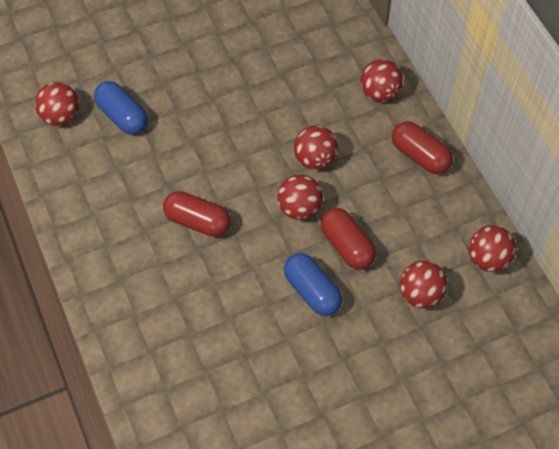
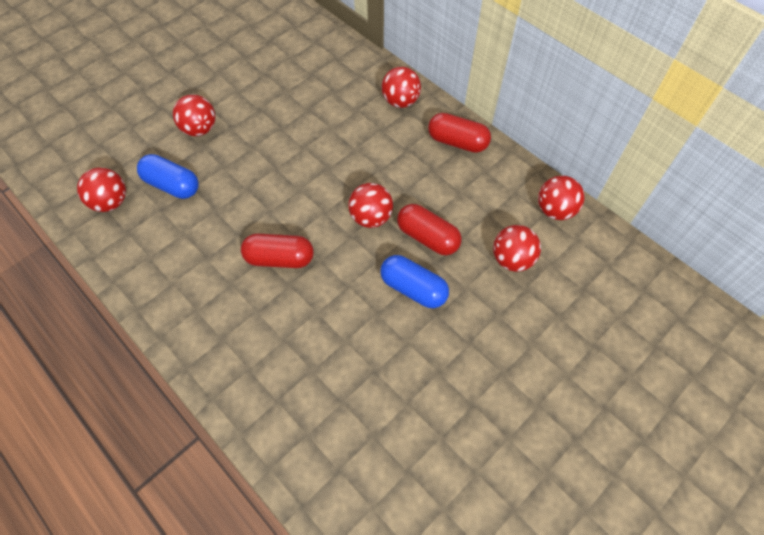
camera: 20 degrees left, 0 degrees up
red ball [294,125,338,170] -> red ball moved to [173,94,216,136]

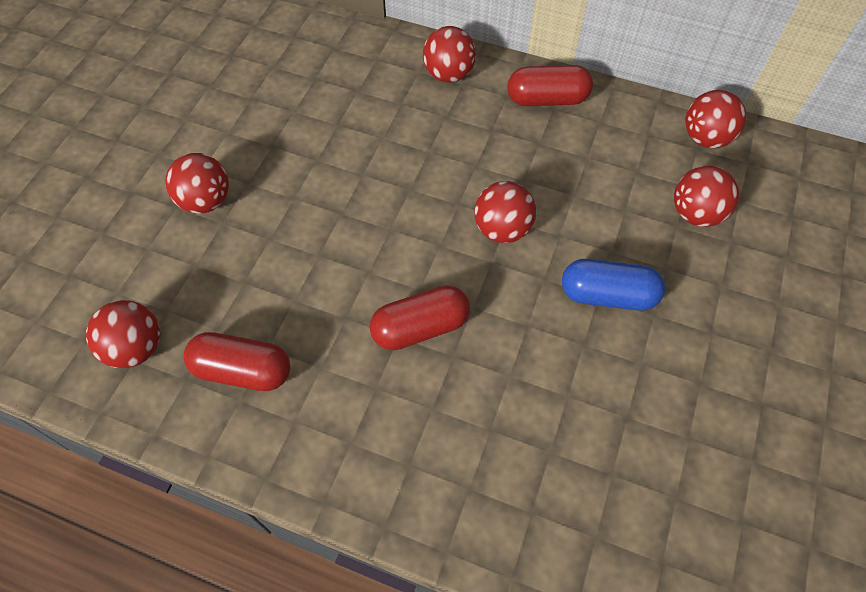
camera: 25 degrees left, 0 degrees up
blue capsule [137,154,199,199] -> none
red capsule [397,204,462,255] -> red capsule moved to [184,332,290,391]

